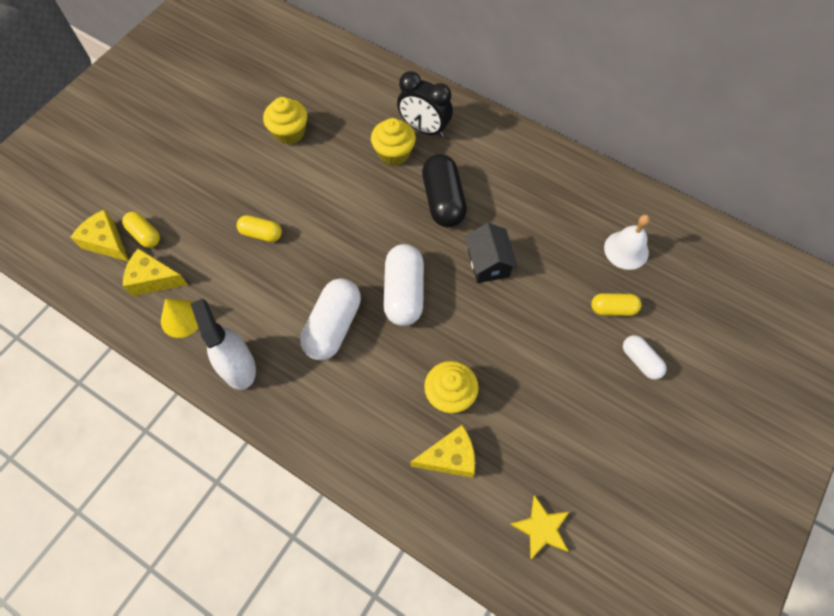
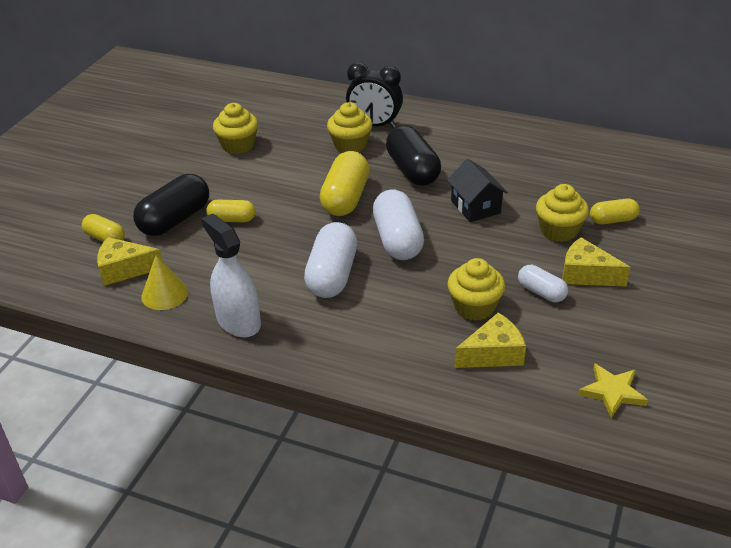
camera: 10 degrees left, 25 degrees down
yellow cheese [70,209,129,262] -> yellow cheese moved to [562,237,631,287]
white bell [604,215,650,270] -> none
white capsule [623,335,667,380] -> white capsule moved to [518,265,568,302]
none -> black capsule [133,174,209,236]
none -> yellow capsule [320,151,369,216]
none -> yellow cupcake [536,184,589,242]

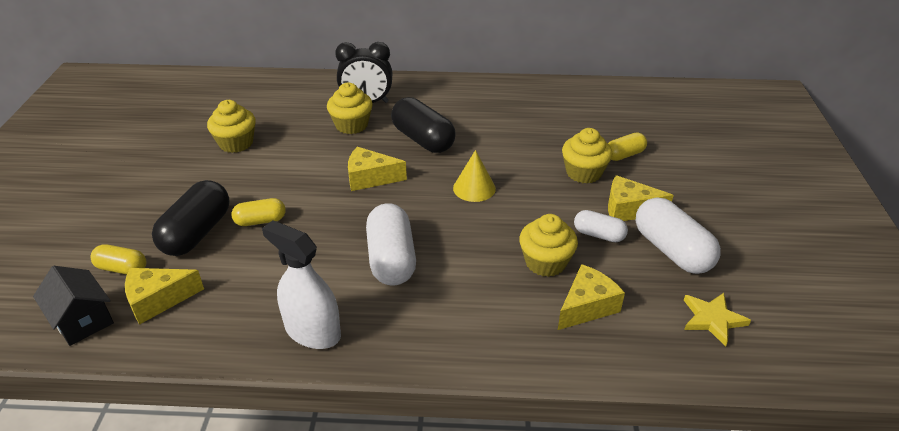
camera: 20 degrees left, 0 degrees up
yellow cone [141,255,188,310] -> yellow cone moved to [453,150,496,202]
yellow capsule [320,151,369,216] -> yellow cheese [348,147,407,191]
white capsule [373,190,424,260] -> white capsule moved to [636,197,721,274]
black house [447,159,508,222] -> black house moved to [33,266,114,346]

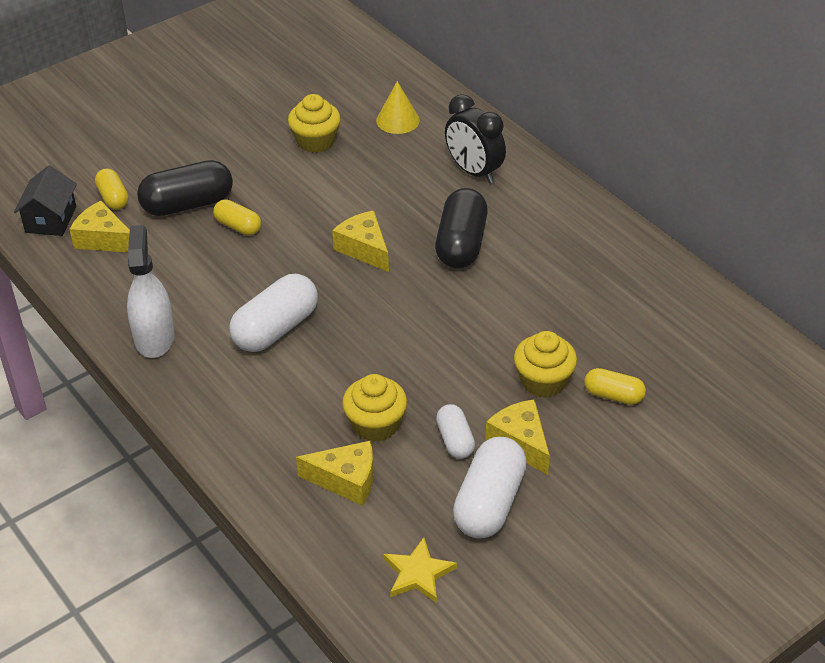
camera: 50 degrees right, 5 degrees up
yellow cupcake [327,83,373,134] -> none
yellow cone [453,150,496,202] -> yellow cone moved to [376,81,420,134]

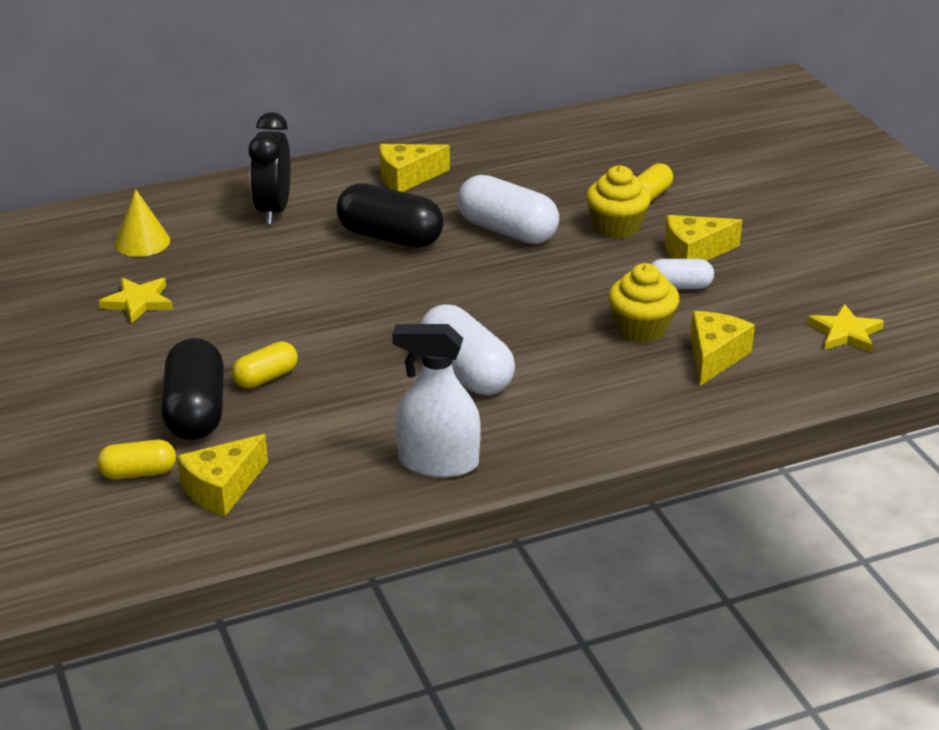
camera: 75 degrees left, 10 degrees down
black house [14,165,77,236] -> none
yellow cupcake [288,94,341,153] -> yellow star [99,278,173,324]
yellow cheese [332,210,389,272] -> yellow cheese moved to [380,144,450,192]
black clock [445,94,506,184] -> black clock turned 120 degrees clockwise [248,112,290,225]
white capsule [453,437,527,538] -> white capsule moved to [457,175,559,244]

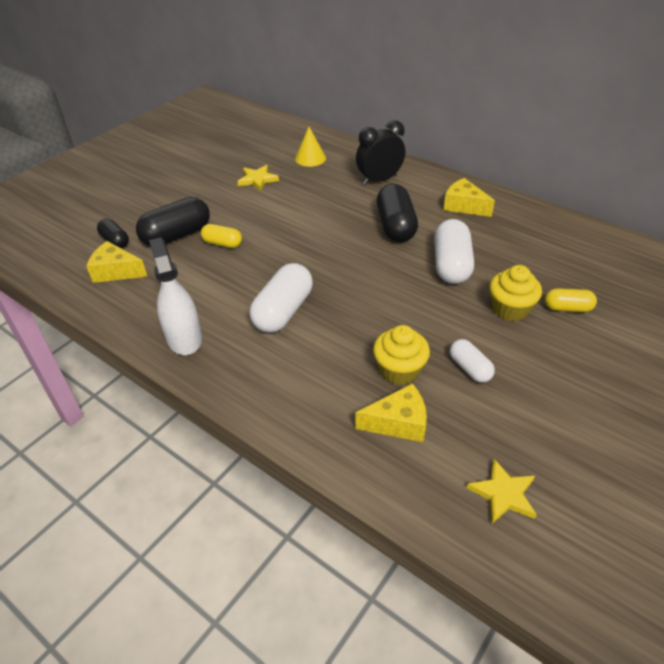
camera: 60 degrees right, 10 degrees up
yellow capsule [97,440,176,480] -> black capsule [97,219,129,248]
yellow cheese [665,215,742,261] -> none

